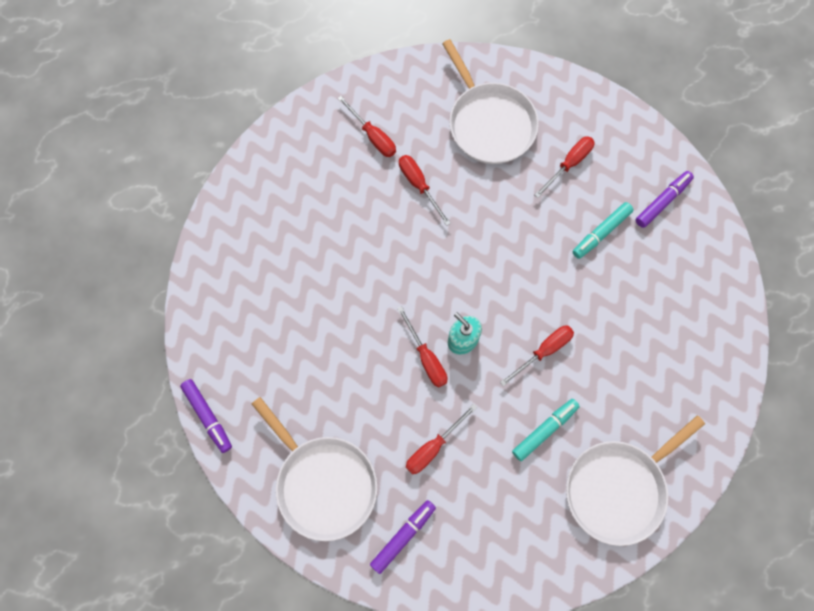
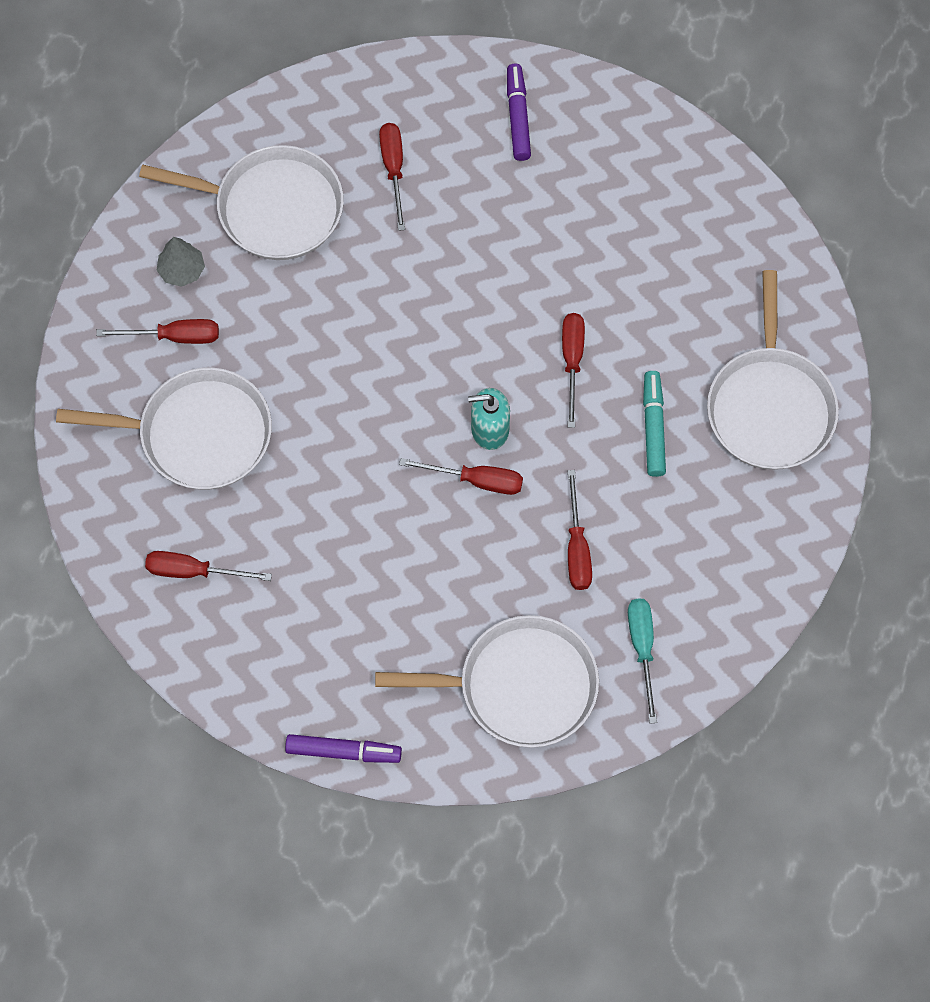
camera: 50 degrees left, 5 degrees down
purple marker [370,500,436,574] -> turquoise screwdriver [628,598,657,724]
red screwdriver [399,155,451,226] -> red screwdriver moved to [145,551,272,581]
turquoise marker [573,202,634,259] -> none
none -> white pan [56,367,272,490]
none -> grey tree [157,237,205,287]

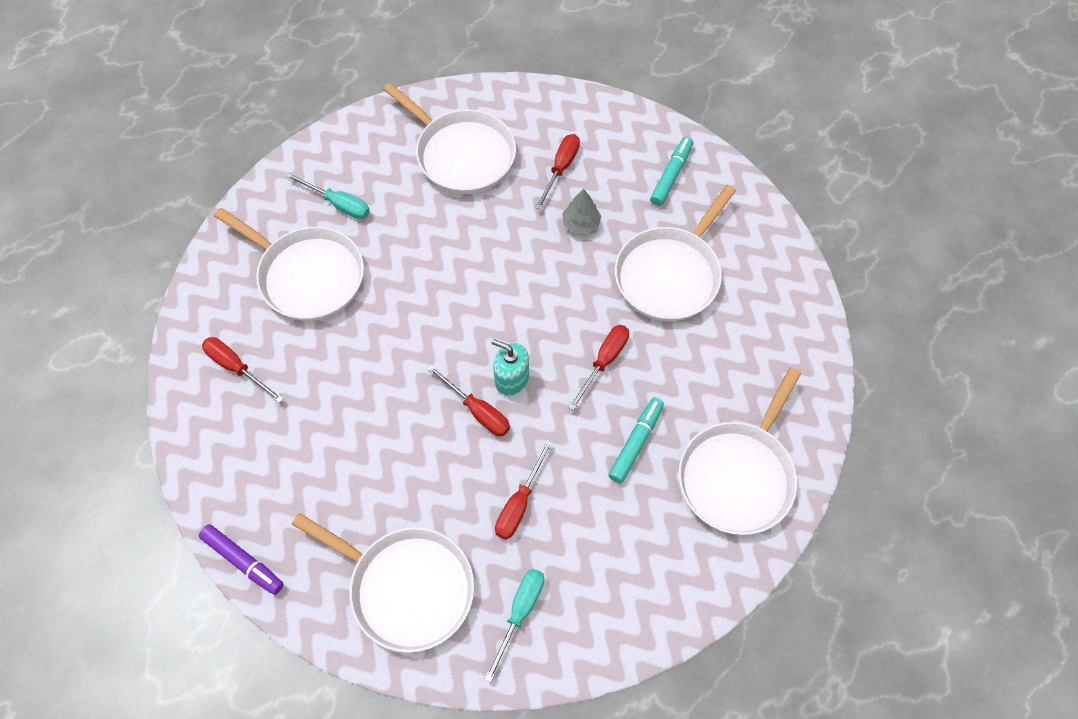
camera: 30 degrees right, 5 degrees down
red screwdriver [96,319,219,344] -> turquoise screwdriver [286,173,370,219]
grey tree [157,237,205,287] -> grey tree moved to [562,189,601,234]
purple marker [507,64,531,161] -> turquoise marker [650,137,693,206]
none -> white pan [615,185,736,321]

